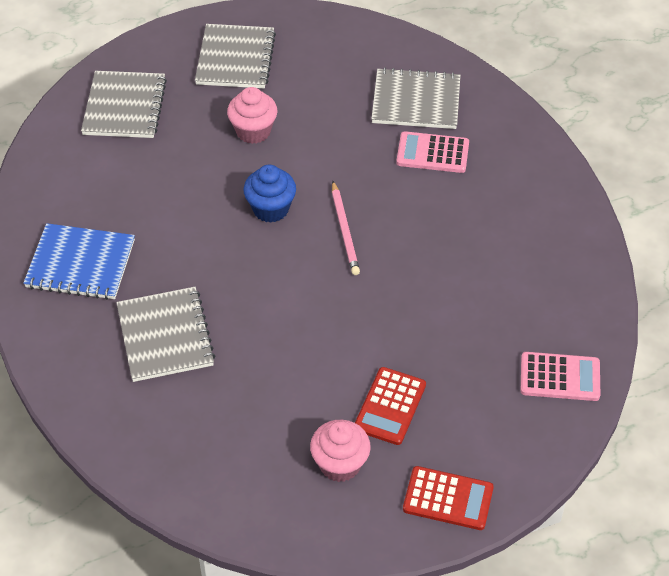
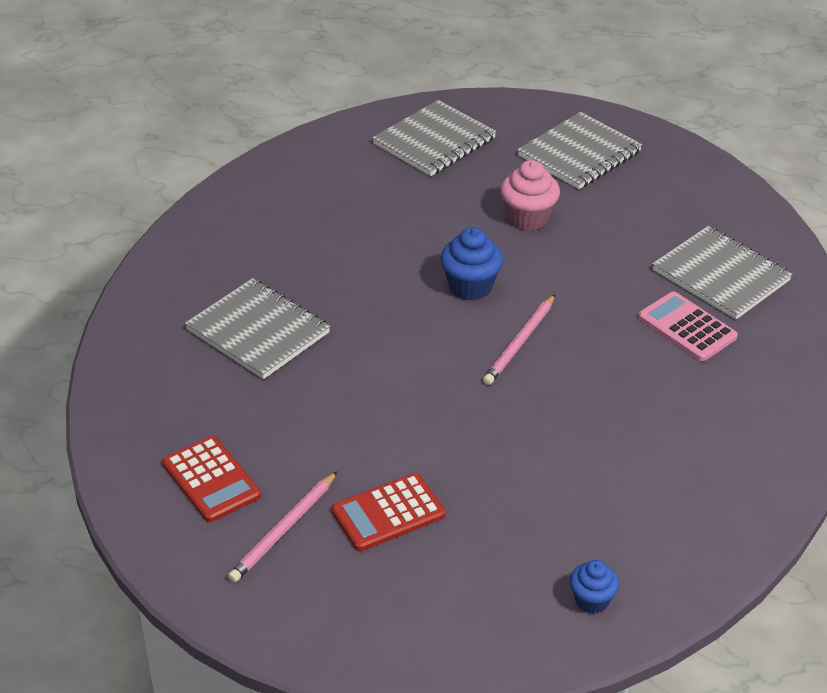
camera: 40 degrees right, 10 degrees down
blue notebook [23,223,135,300] -> none
grey notebook [116,287,215,382] -> grey notebook turned 75 degrees counterclockwise [185,278,330,379]
pink cupcake [310,420,371,482] -> pink pencil [228,471,338,583]
red calculator [403,466,494,530] -> red calculator moved to [162,436,261,522]
pink calculator [521,352,600,401] -> blue cupcake [570,560,619,614]

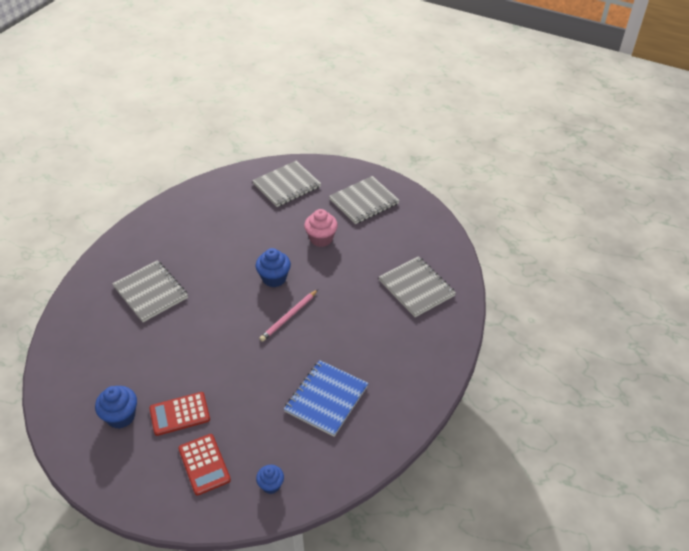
camera: 10 degrees right, 5 degrees up
red calculator [162,436,261,522] -> red calculator moved to [178,434,231,496]
pink pencil [228,471,338,583] -> blue cupcake [95,386,137,429]
pink calculator [638,291,738,361] -> none
none -> blue notebook [284,360,369,437]

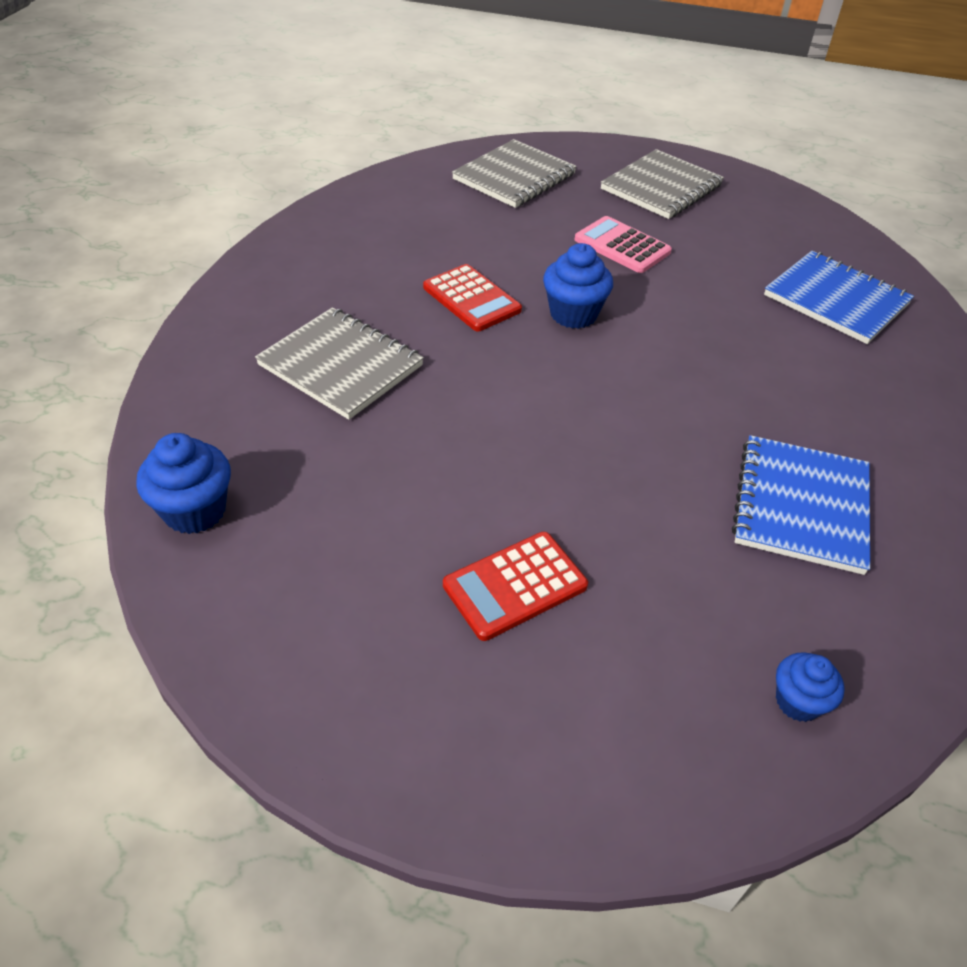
camera: 15 degrees left, 0 degrees up
blue cupcake [95,386,137,429] -> blue cupcake moved to [136,433,231,534]
red calculator [178,434,231,496] -> red calculator moved to [423,264,522,332]
pink pencil [259,290,318,342] -> none
pink cupcake [304,209,338,247] -> pink calculator [575,216,672,273]
grey notebook [379,256,456,317] -> blue notebook [764,251,914,344]

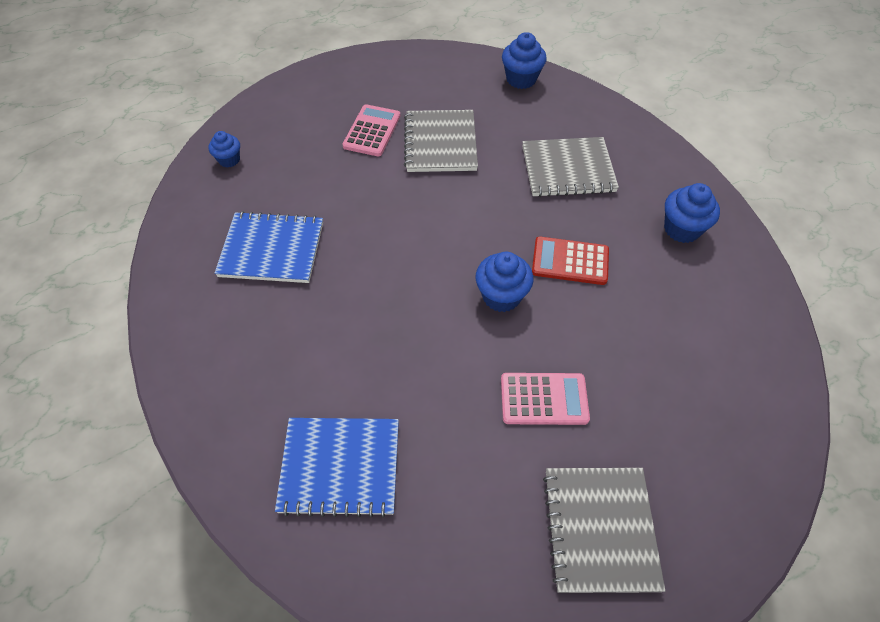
camera: 140 degrees right, 10 degrees up
red calculator [443,532,588,641] -> pink calculator [343,104,400,156]
grey notebook [452,139,577,208] -> grey notebook moved to [404,110,478,172]
blue notebook [732,435,870,575] -> blue notebook turned 60 degrees counterclockwise [215,211,323,283]
none -> blue cupcake [664,183,720,243]

